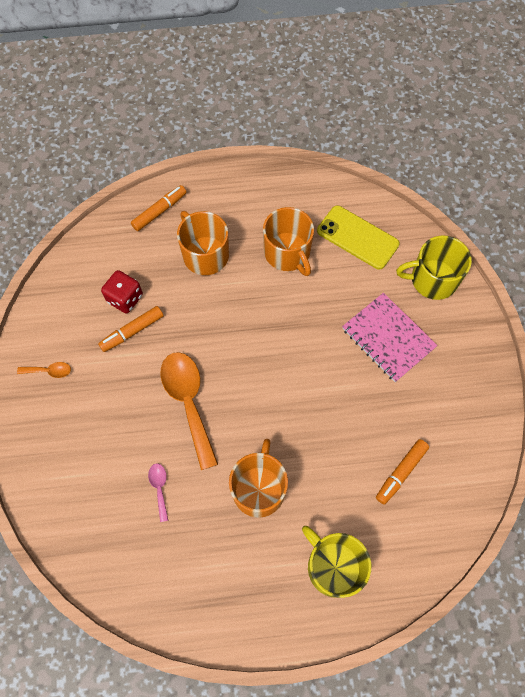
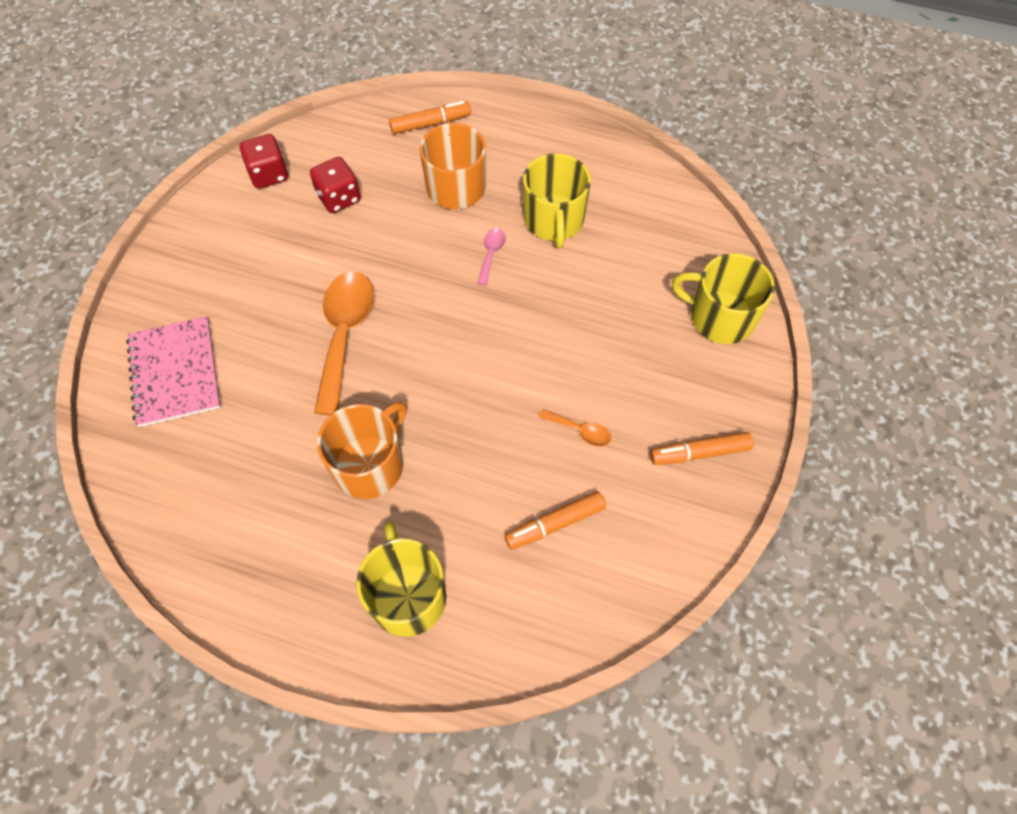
camera: 25 degrees right, 5 degrees down
orange spoon [17,362,71,378] -> orange spoon moved to [538,409,611,446]
orange marker [98,306,164,352] -> orange marker moved to [650,432,754,465]
pink spoon [148,464,169,522] -> pink spoon moved to [477,228,506,286]
orange mug [263,207,314,276] -> yellow mug [523,153,591,248]
yellow phone [317,206,400,269] -> none
pink notebook [342,293,438,382] -> pink notebook moved to [126,316,221,427]
none -> red dice [239,134,288,188]

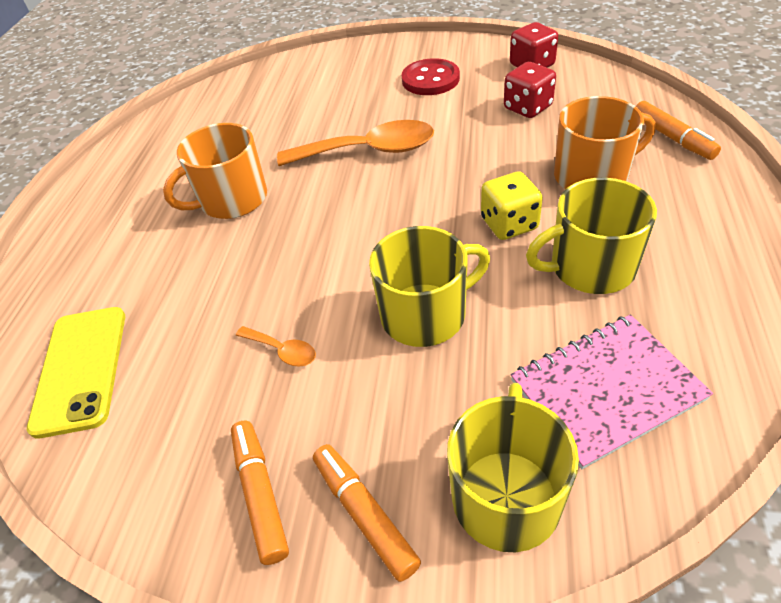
camera: 85 degrees right, 15 degrees down
pink notebook [126,316,221,427] -> pink notebook moved to [511,314,713,469]
orange mug [317,401,407,499] -> orange mug turned 120 degrees clockwise [163,123,267,219]
yellow mug [356,521,447,637] -> yellow mug moved to [369,226,490,347]
pink spoon [477,228,506,286] -> yellow dice [481,171,543,240]
orange marker [504,491,606,550] -> orange marker moved to [313,444,421,582]
orange spoon [538,409,611,446] -> orange spoon turned 75 degrees counterclockwise [236,326,316,367]
none -> yellow phone [27,307,125,439]
none -> red button [401,58,460,95]

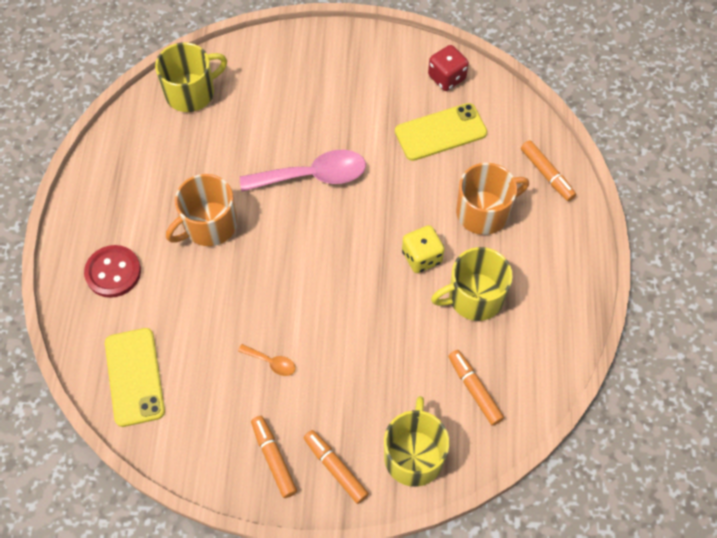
camera: 10 degrees left, 15 degrees up
orange spoon [277,120,434,166] -> pink spoon [240,150,366,192]
yellow mug [369,226,490,347] -> yellow mug moved to [155,42,227,112]
red button [401,58,460,95] -> red button moved to [84,245,141,298]
red dice [504,62,556,118] -> yellow phone [395,103,487,161]
pink notebook [511,314,713,469] -> orange marker [448,350,504,426]

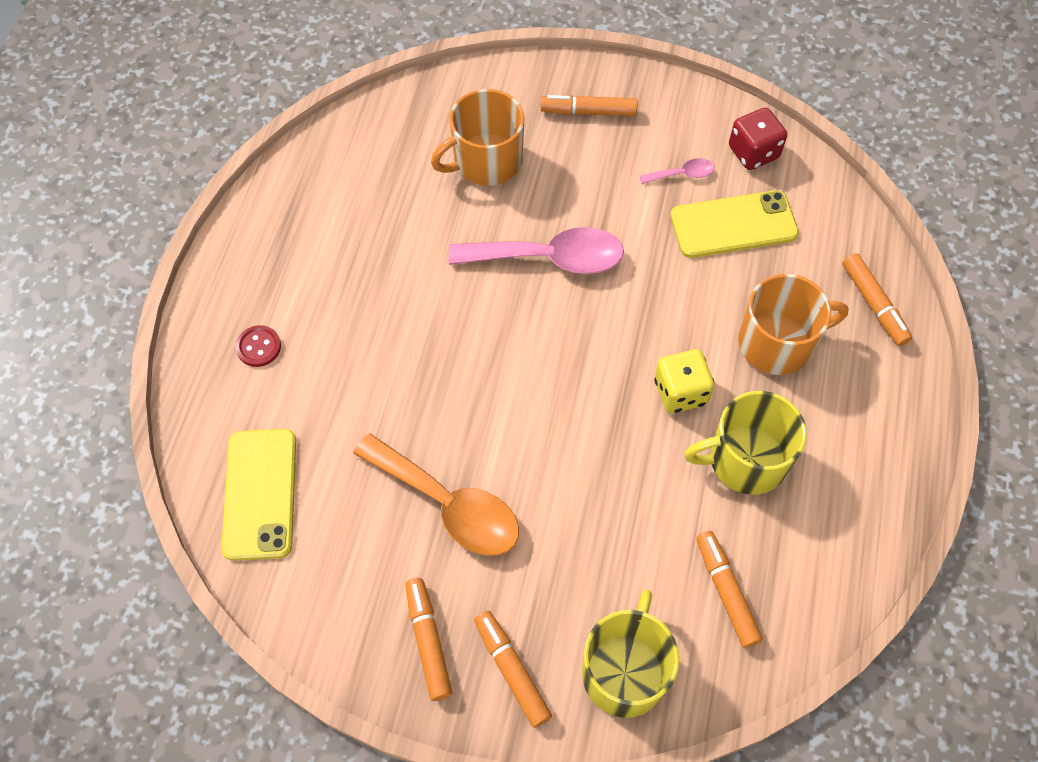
camera: 10 degrees right, 0 degrees up
red button [84,245,141,298] -> red button [235,325,281,367], size x0.59
yellow mug [155,42,227,112] -> none
orange mug [166,174,237,246] -> orange mug moved to [431,89,525,186]
orange spoon [238,344,296,376] -> orange spoon [353,433,519,556], size x2.22
none -> orange marker [541,95,637,116]
none -> pink spoon [640,158,714,184]

